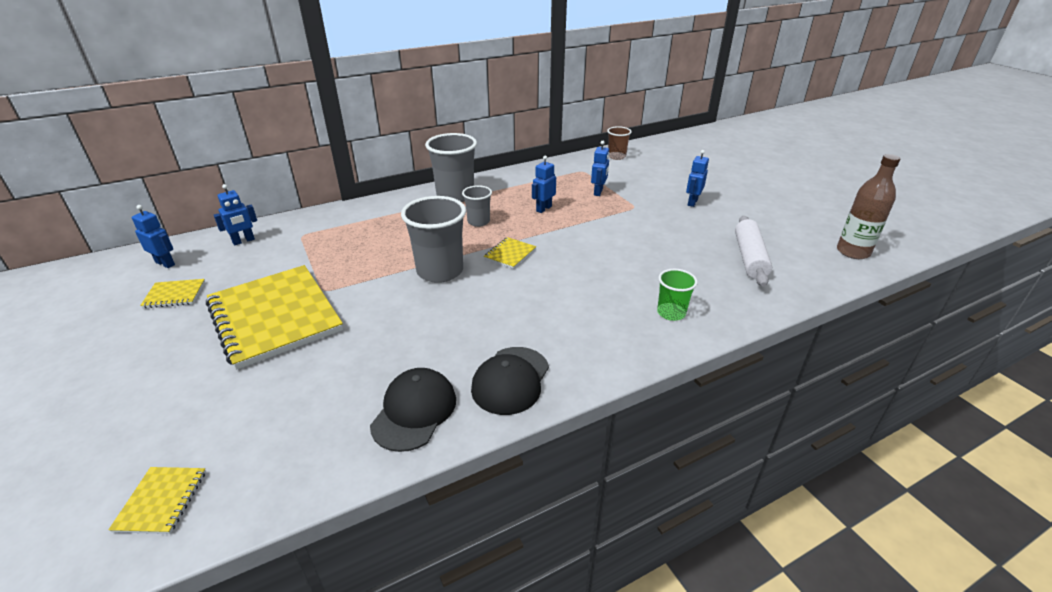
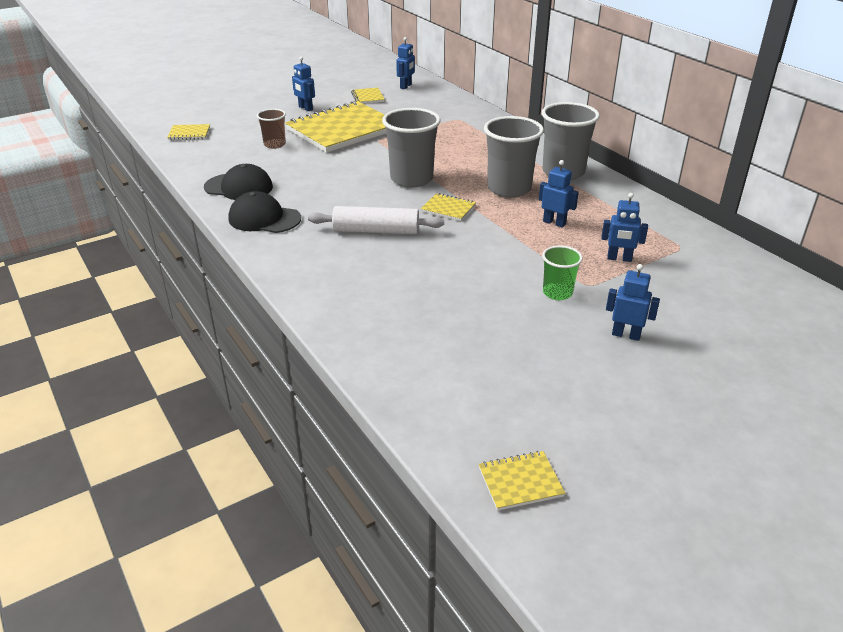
camera: 85 degrees right, 0 degrees up
blue robot [214,184,257,245] -> blue robot moved to [292,57,315,111]
grey cup [462,185,492,227] -> grey cup [484,116,544,198], size x1.82
brown cup [607,126,632,160] -> brown cup moved to [257,109,286,149]
green cup [657,269,698,321] -> green cup moved to [542,245,583,300]
white rolling pin [735,216,772,287] -> white rolling pin moved to [308,206,444,234]
brown bottle [837,154,900,259] -> yellow notebook [479,451,565,511]

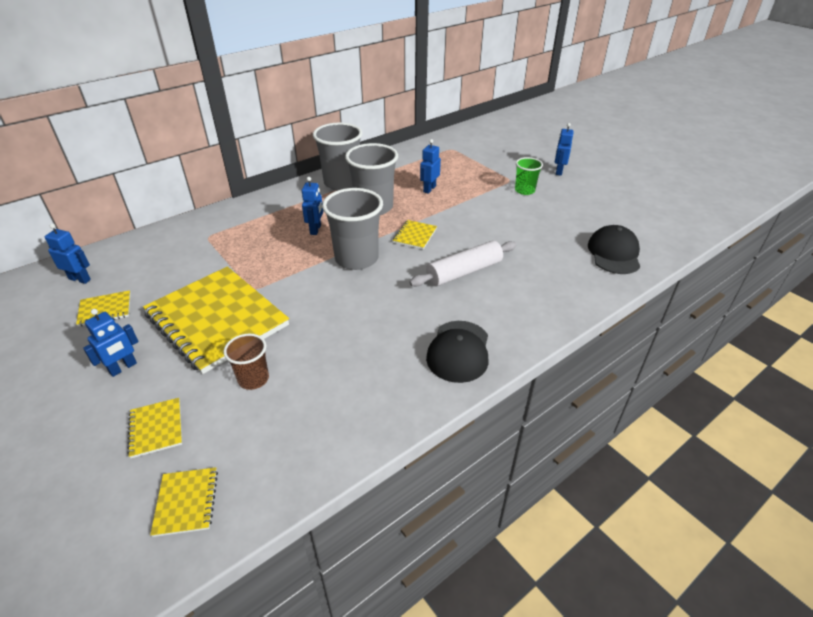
camera: 95 degrees left, 5 degrees up
black cap [204,164,273,200] -> black cap moved to [588,225,640,274]
white rolling pin [308,206,444,234] -> white rolling pin turned 60 degrees clockwise [409,240,517,287]
yellow notebook [479,451,565,511] -> yellow notebook moved to [127,398,182,458]
blue robot [601,193,648,262] -> blue robot moved to [302,177,323,235]

